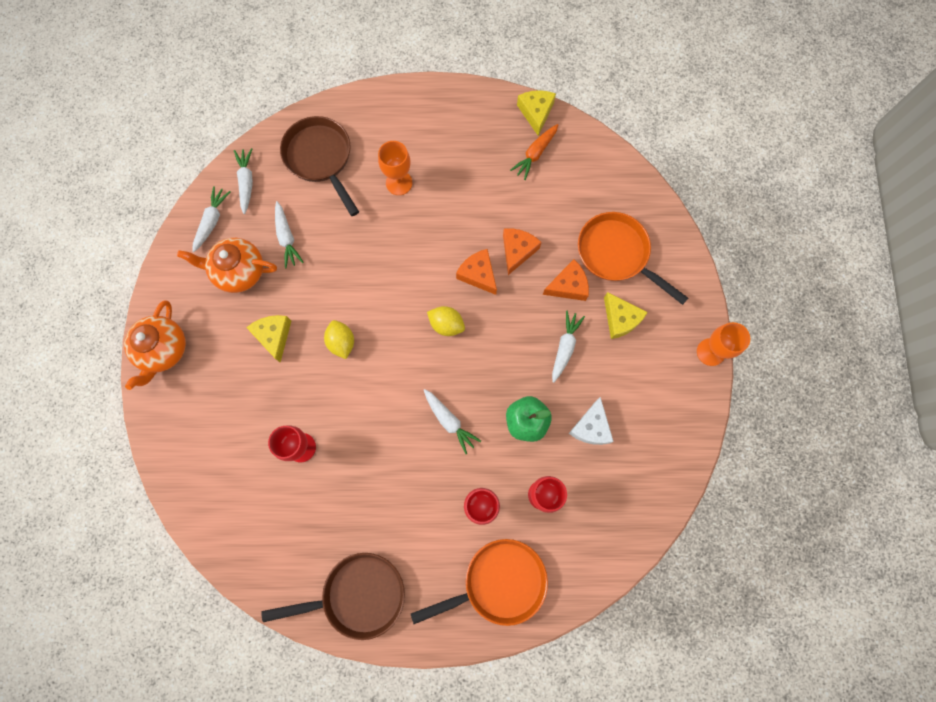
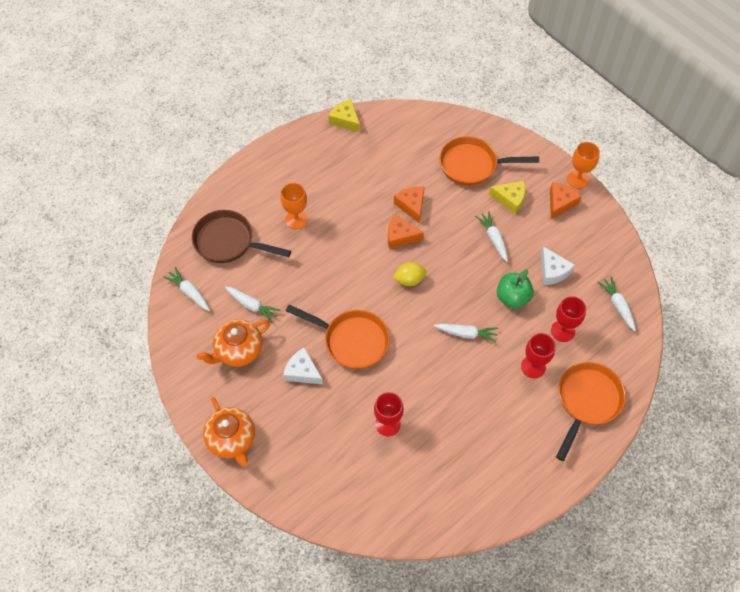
camera: 40 degrees left, 15 degrees down
white carrot [192,186,231,252] -> white carrot moved to [598,276,636,331]
yellow cheese [246,315,291,363] -> white cheese [283,348,323,384]
brown pan [261,553,405,640] -> none
yellow lemon [324,320,354,359] -> orange pan [286,304,390,369]
orange carrot [510,124,558,180] -> none
orange cheese [543,259,589,301] -> orange cheese moved to [550,183,582,219]

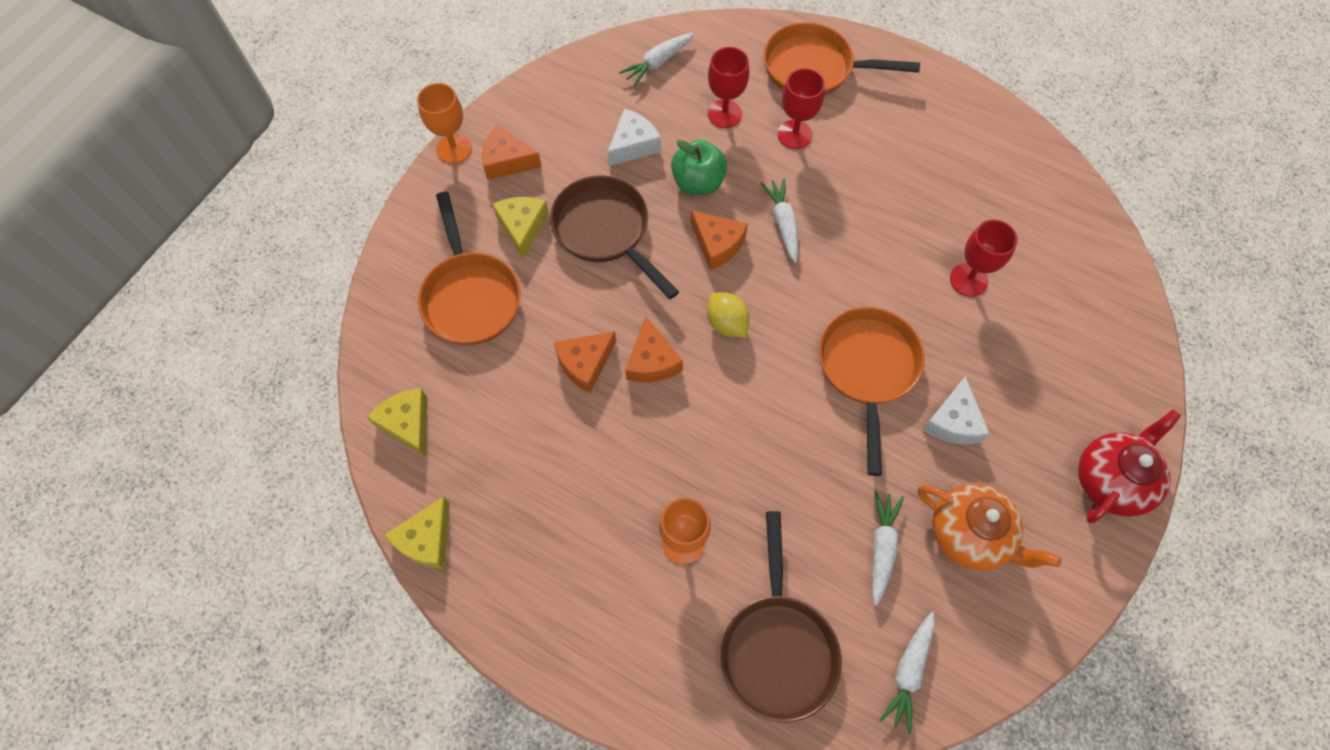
camera: 110 degrees left, 5 degrees up
orange teapot [203,397,255,467] -> red teapot [1078,409,1181,523]
white carrot [475,211,508,262] -> brown pan [550,175,679,299]
none -> yellow cheese [367,388,428,457]
none -> orange cheese [691,210,748,270]

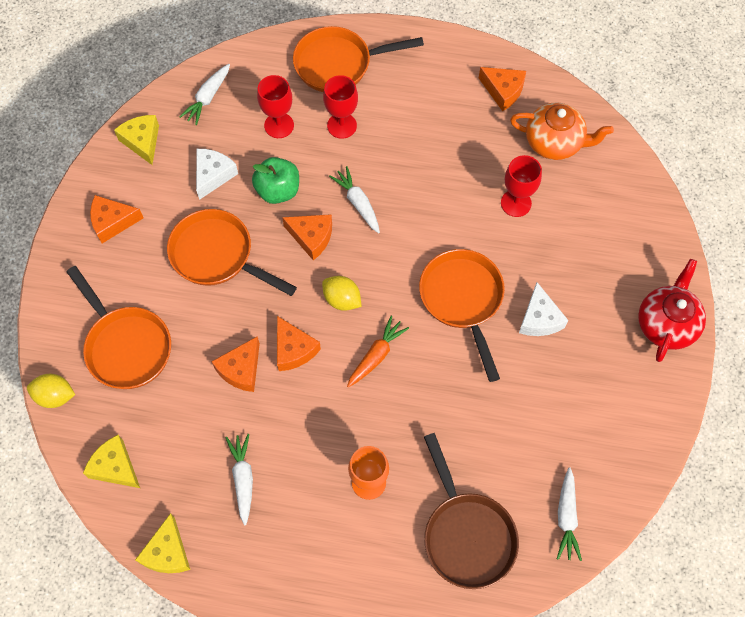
camera: 20 degrees left, 0 degrees up
orange goblet [417,83,472,164] -> none
yellow cheese [492,197,549,258] -> yellow cheese moved to [114,115,159,165]
brown pan [550,175,679,299] -> orange pan [167,209,297,296]
white carrot [872,491,904,606] -> white carrot moved to [226,434,253,525]
orange teapot [917,483,1062,571] -> orange teapot moved to [510,102,614,160]
none -> yellow lemon [27,374,75,408]
none -> orange carrot [347,316,409,388]
none -> orange cheese [479,67,526,111]

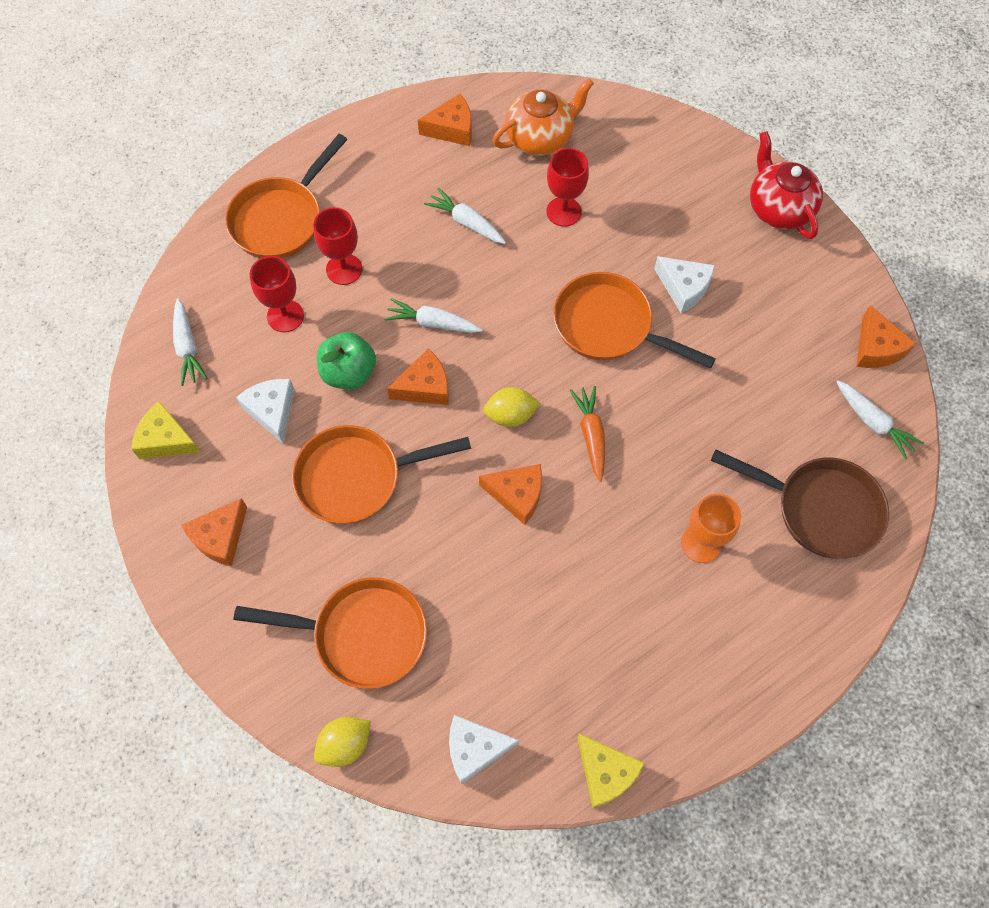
camera: 45 degrees left, 0 degrees up
yellow cheese [83,435,140,488] -> white cheese [449,715,519,784]
orange cheese [211,336,260,392] -> orange cheese moved to [857,305,916,368]
white carrot [226,434,253,525] -> white carrot moved to [424,188,506,244]

